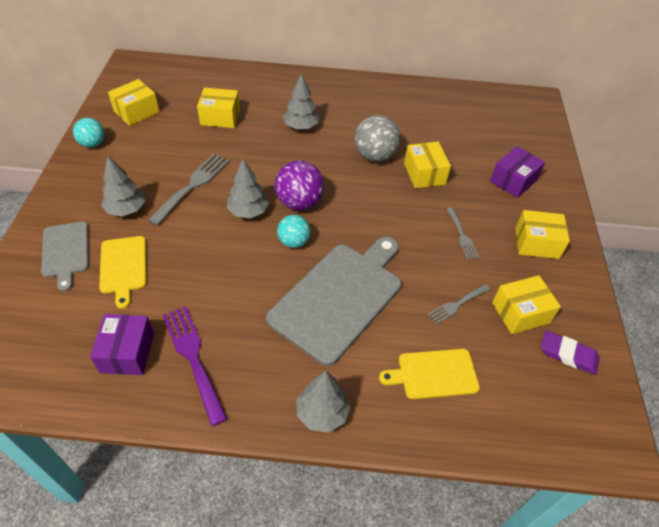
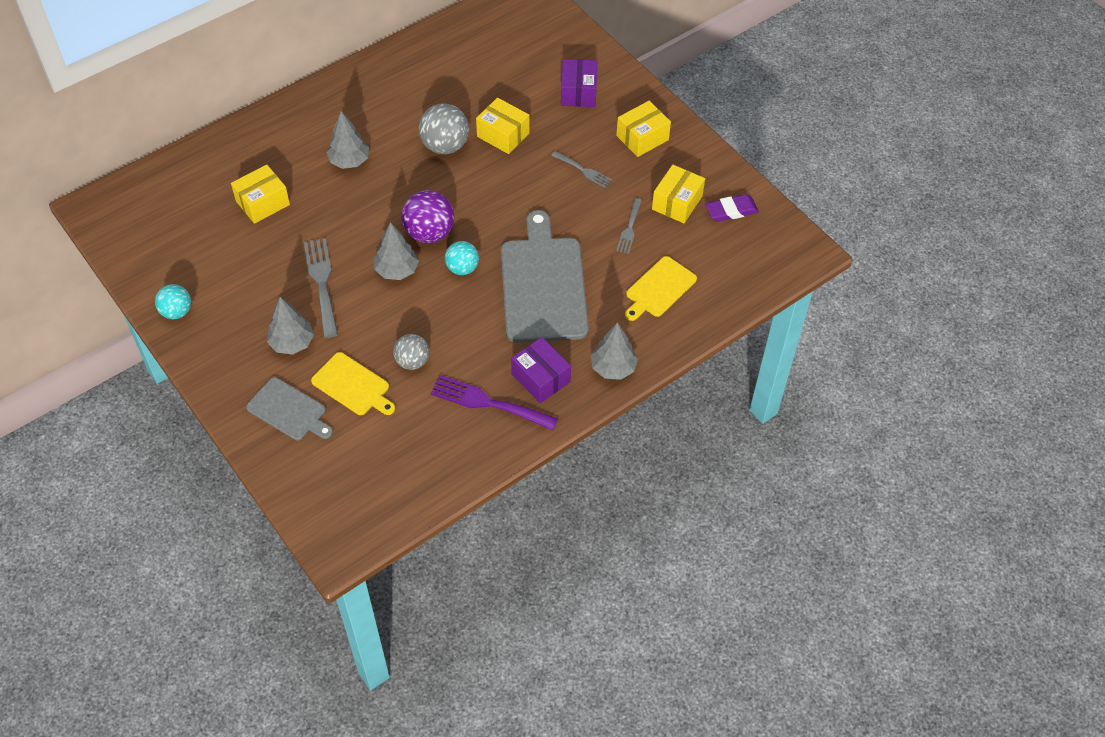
camera: 40 degrees left, 5 degrees up
purple box [90,314,154,375] -> purple box moved to [511,337,571,403]
yellow box [108,79,159,126] -> none
none -> grey ball [393,334,429,370]

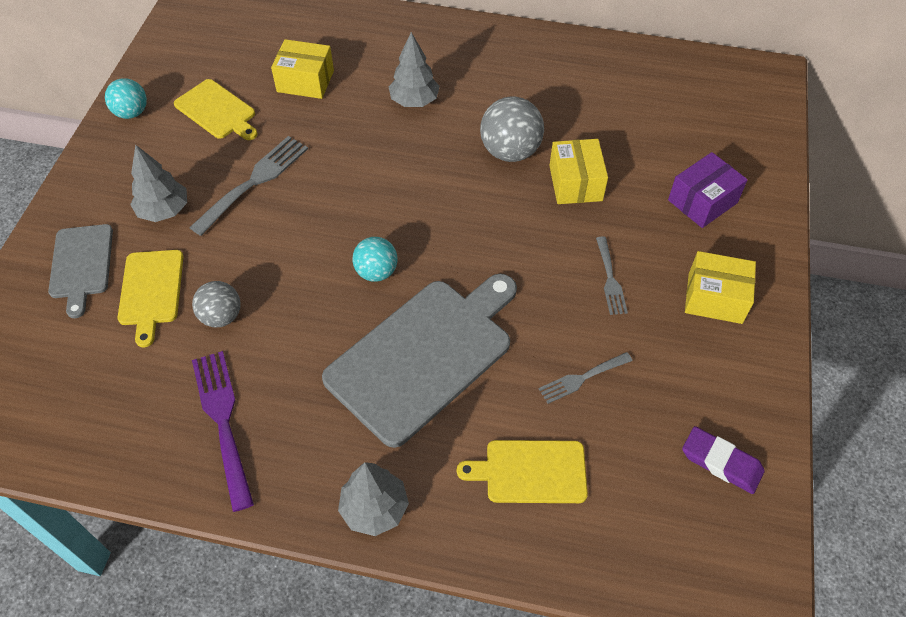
camera: 50 degrees right, 0 degrees up
grey tree [374,222,419,280] -> none
purple ball [402,190,454,243] -> none
purple box [511,337,571,403] -> none
yellow box [652,165,705,223] -> none
none -> yellow cutting board [174,79,258,140]

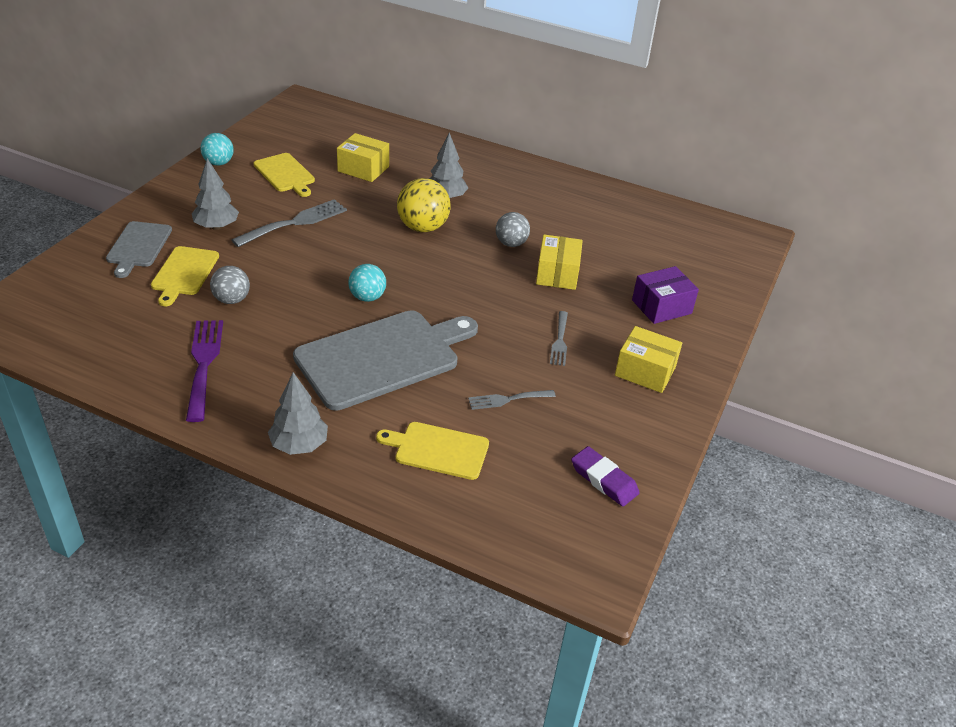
camera: 10 degrees right, 15 degrees down
grey ball [480,97,544,162] -> grey ball [496,212,530,247], size x0.64
none -> yellow ball [397,178,451,232]

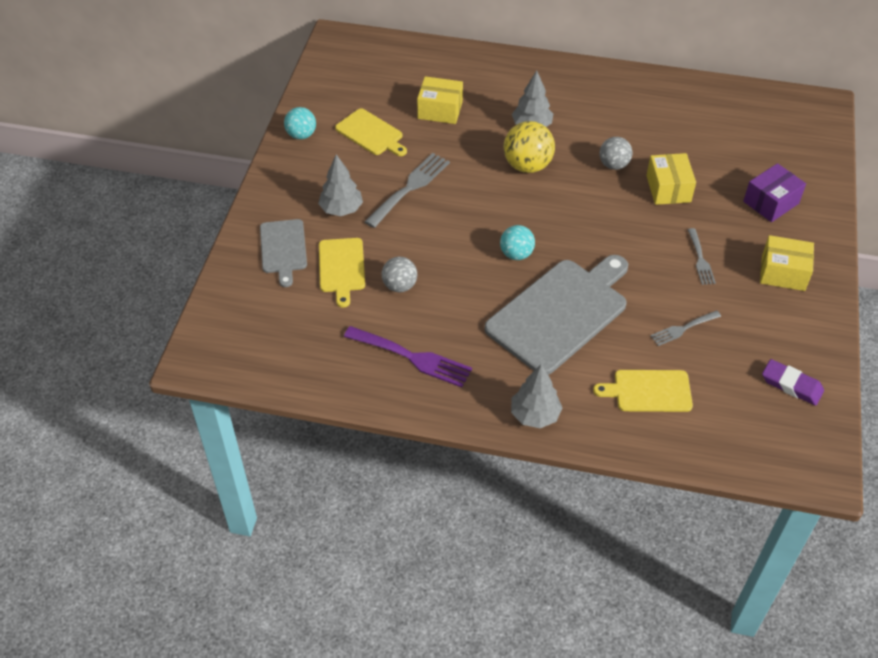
camera: 10 degrees left, 10 degrees up
purple fork [186,320,223,422] -> purple fork turned 135 degrees clockwise [344,326,472,387]

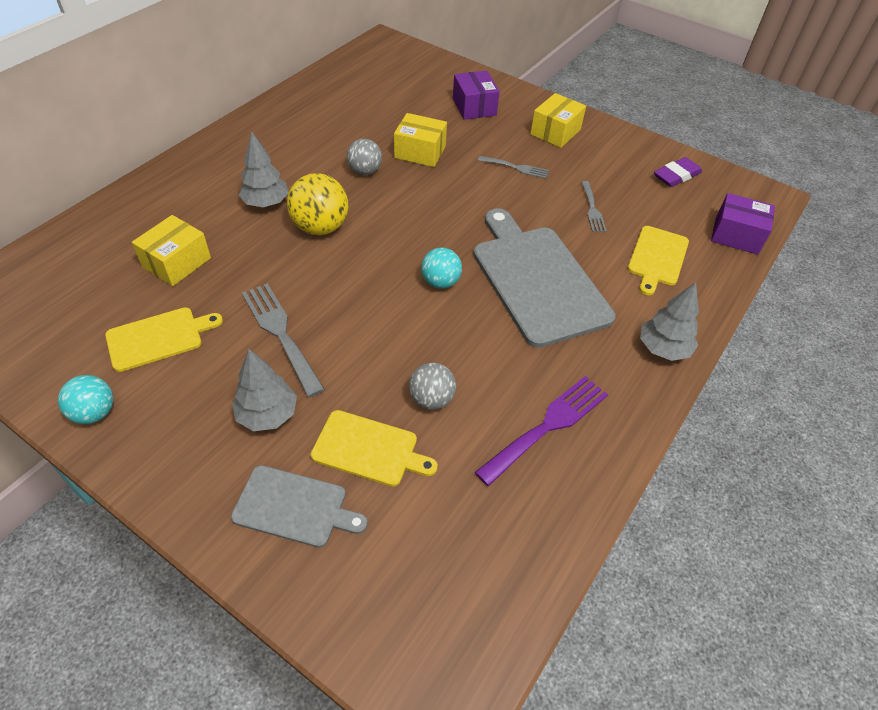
camera: 70 degrees left, 0 degrees up
none -> purple box [711,193,775,255]

